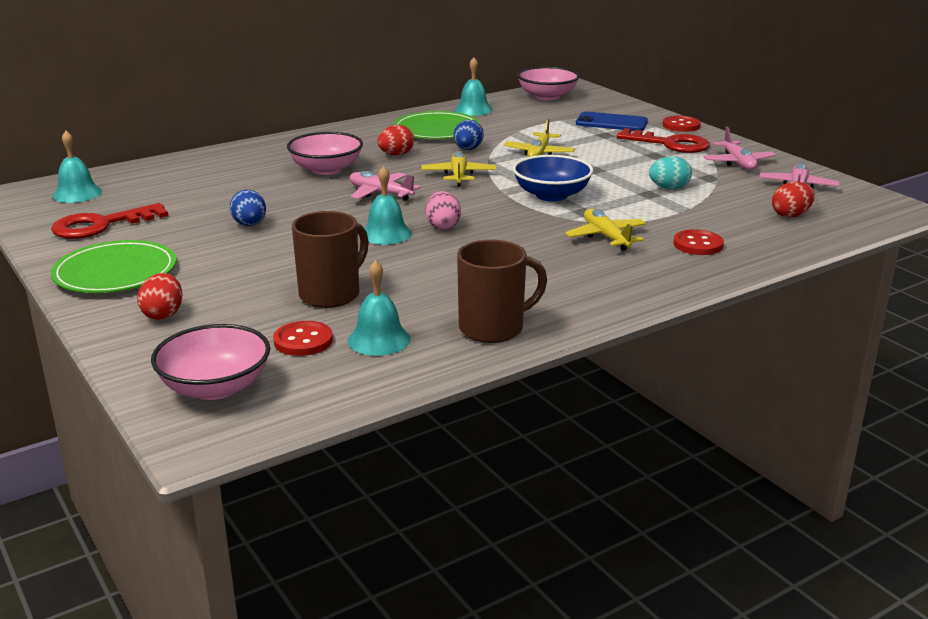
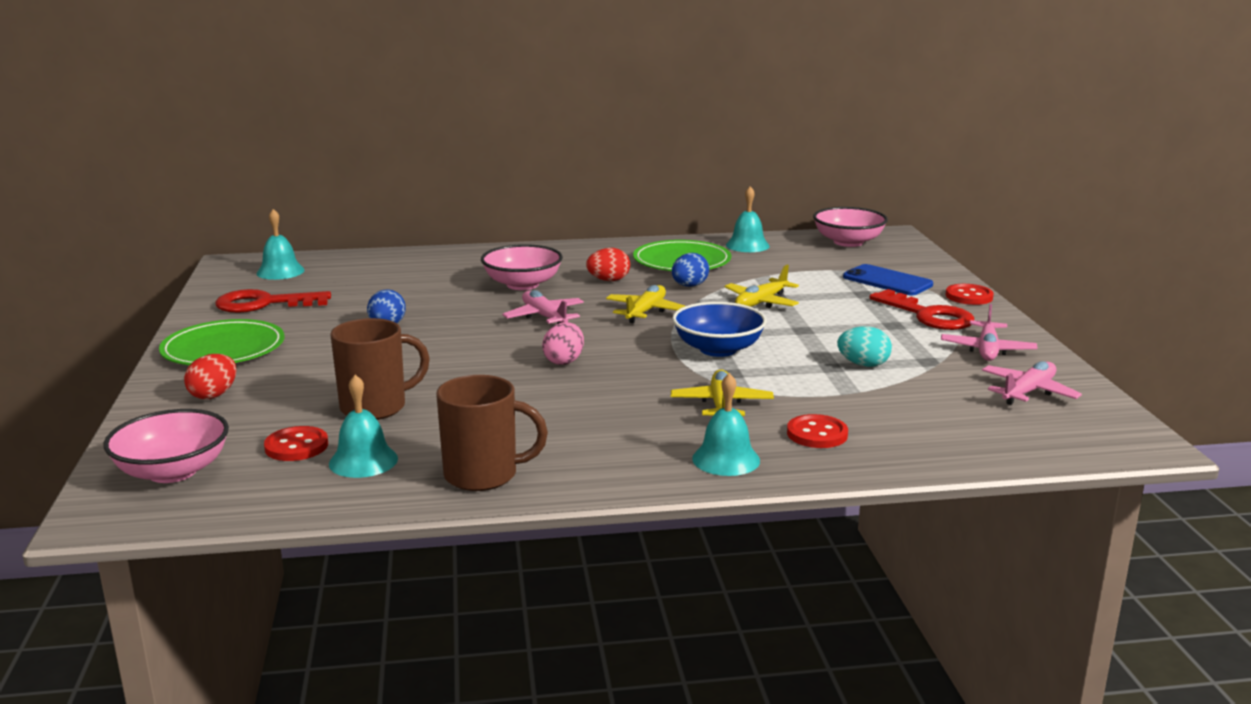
camera: 25 degrees right, 5 degrees down
turquoise bell [364,166,412,245] -> turquoise bell moved to [692,373,760,476]
red egg [772,182,815,218] -> none

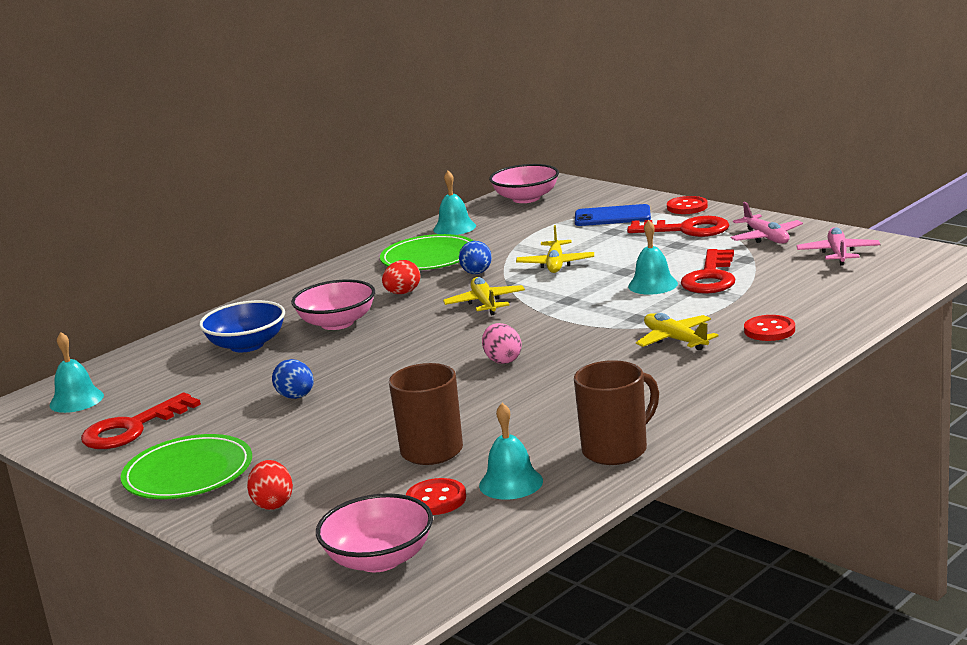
camera: 35 degrees left, 0 degrees up
pink plane [503,290,584,324] -> none
blue bowl [672,302,767,357] -> blue bowl moved to [199,300,285,352]
turquoise bell [692,373,760,476] -> turquoise bell moved to [628,220,678,295]
turquoise egg [837,326,892,367] -> red key [681,249,735,294]

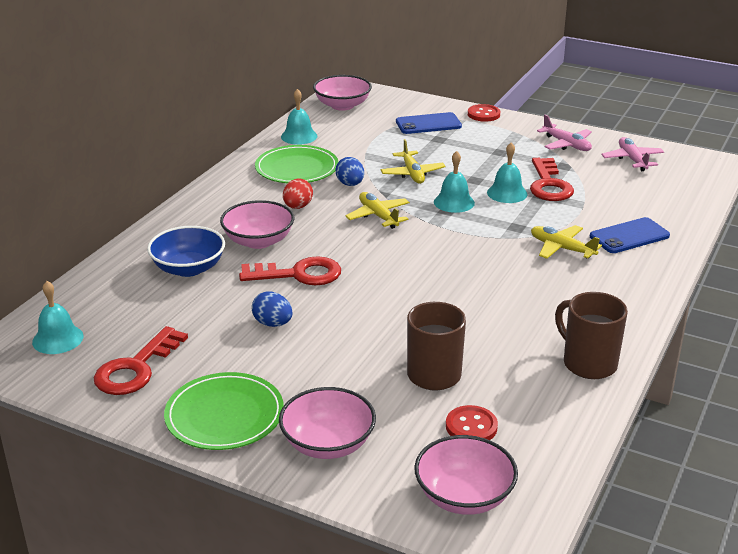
camera: 20 degrees left, 10 degrees up
red egg [247,460,293,510] -> pink bowl [279,387,376,459]
turquoise bell [479,403,543,500] -> turquoise bell moved to [434,151,475,213]
pink egg [482,323,522,364] -> none
brown mug [574,360,659,465] -> brown mug turned 75 degrees counterclockwise [555,292,628,379]
red key [627,216,729,237] -> red key moved to [239,256,341,285]
red button [744,315,795,341] -> blue phone [590,217,670,253]

